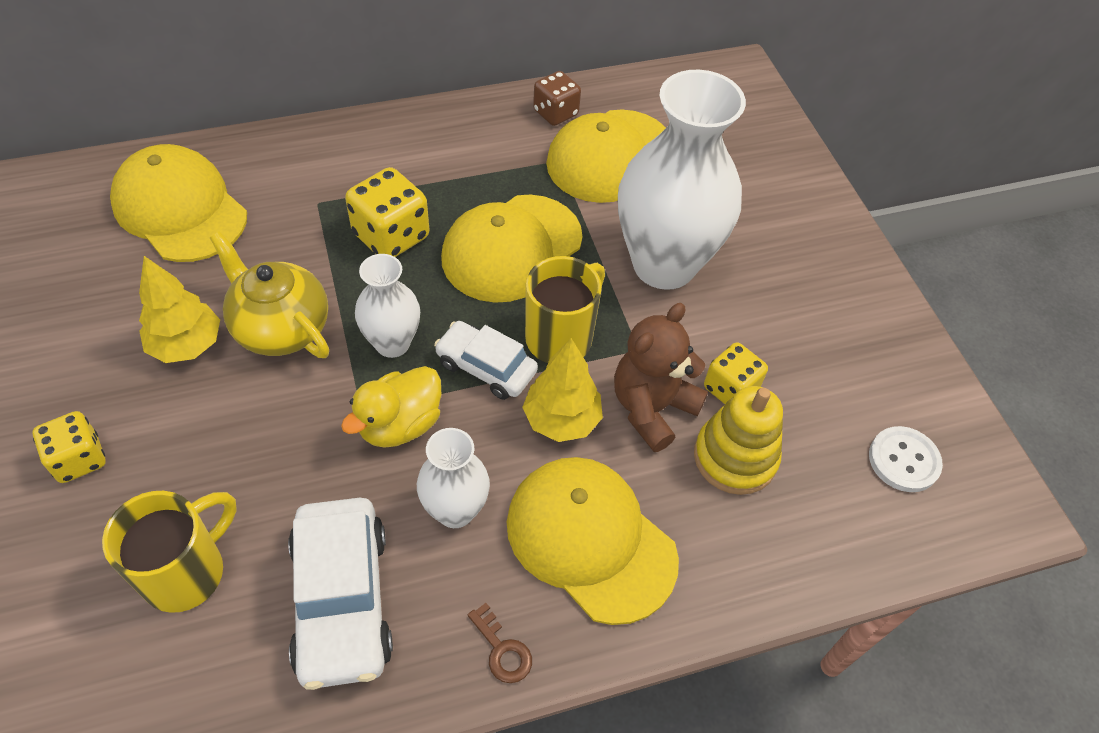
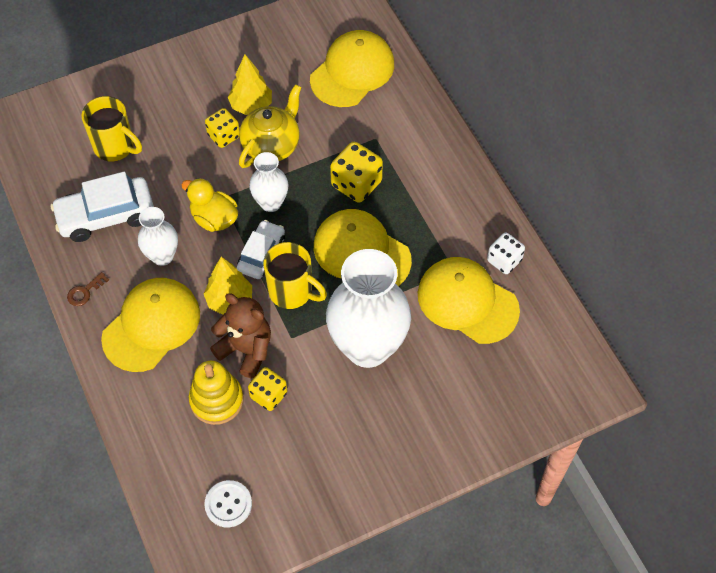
camera: 85 degrees right, 5 degrees up
yellow dice [32,411,106,483] -> yellow dice moved to [205,108,240,148]
brown dice [533,71,581,126] -> white dice [487,232,525,274]

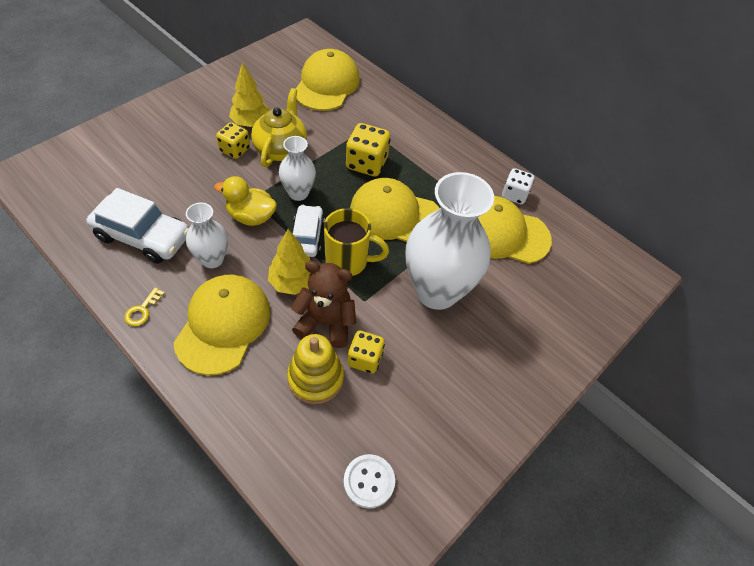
camera: 25 degrees left, 5 degrees down
white car [51,171,154,242] -> white car turned 120 degrees counterclockwise [86,188,189,264]
brown key [67,272,109,306] -> yellow key [124,287,165,326]
yellow mug [81,96,142,161] -> none

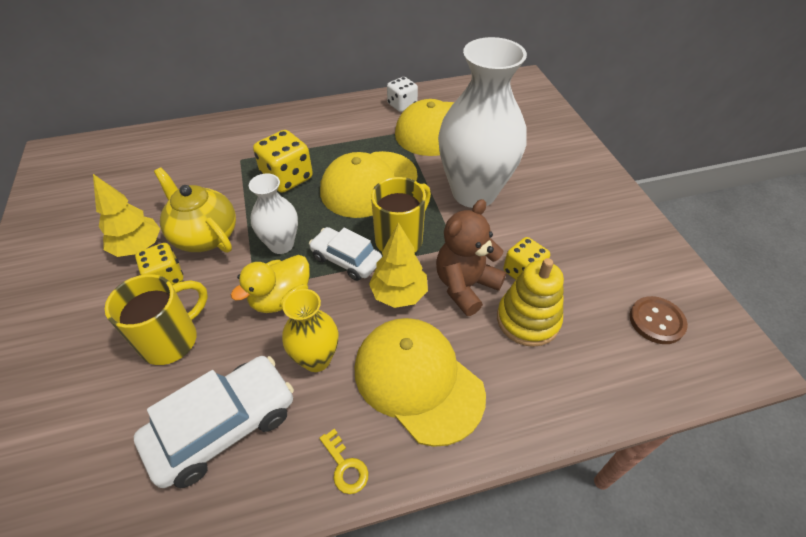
camera: 55 degrees left, 5 degrees down
white vase [186,202,228,268] -> yellow vase [282,289,338,372]
yellow cap [296,49,360,111] -> none
white button [344,454,395,509] -> brown button [629,296,688,344]
none -> yellow mug [105,274,208,365]

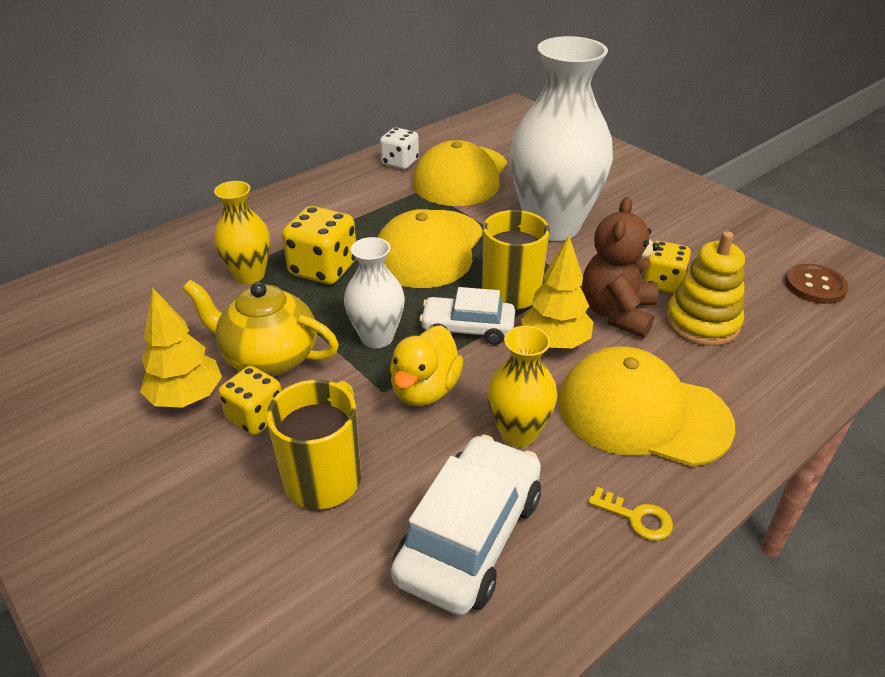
camera: 25 degrees left, 10 degrees down
none -> yellow vase [214,181,270,284]

